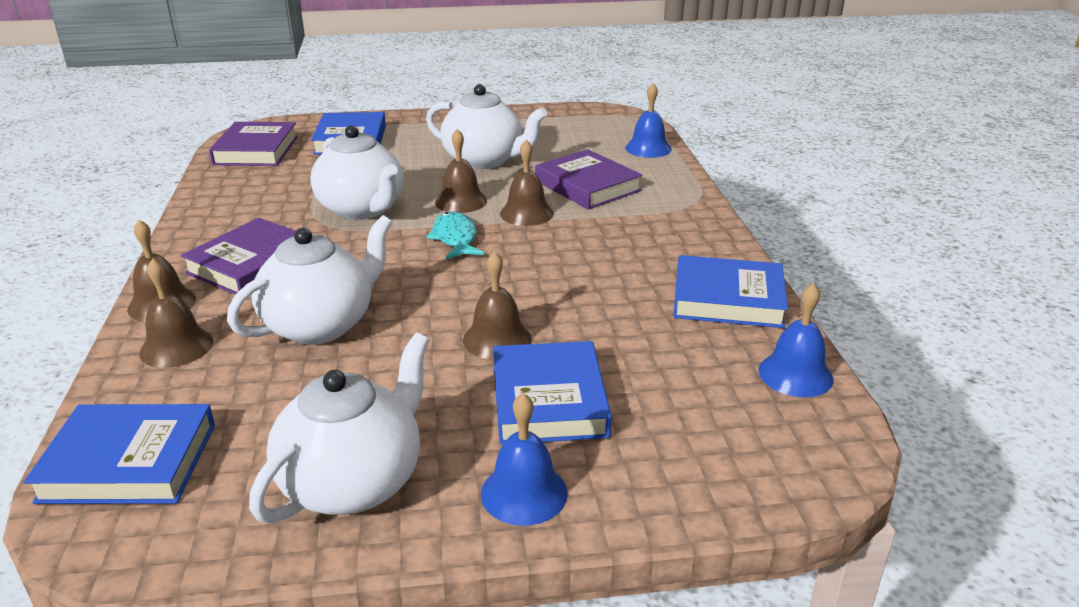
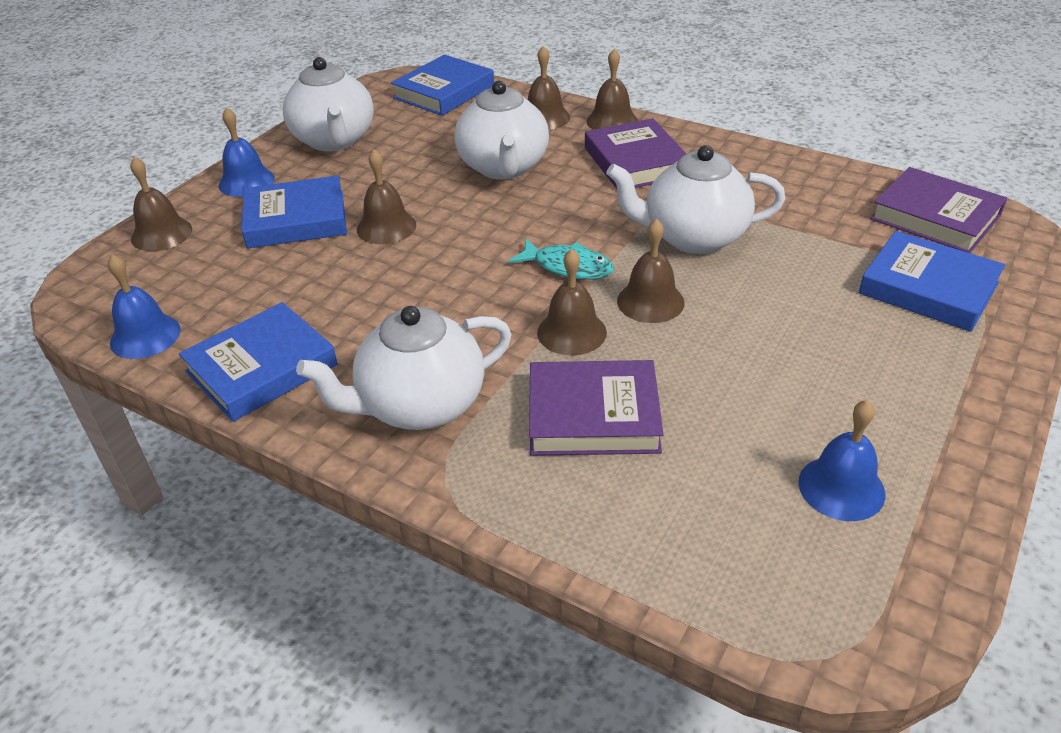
camera: 130 degrees right, 10 degrees up
white teapot [426,84,547,169] -> white teapot moved to [296,306,512,430]
blue book [493,341,612,444] -> blue book turned 45 degrees counterclockwise [242,175,347,249]
blue bell [625,83,672,158] -> blue bell moved to [798,400,885,521]
none -> brown bell [130,157,192,251]

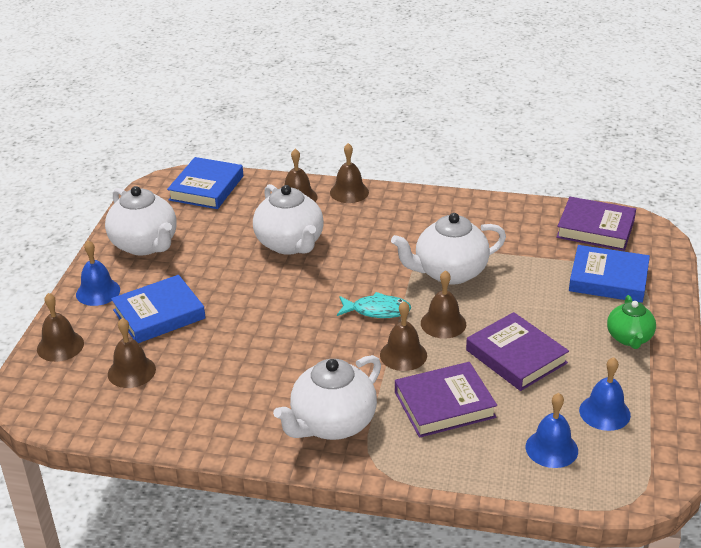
camera: 20 degrees left, 5 degrees down
blue bell [108,254,181,359] -> blue bell moved to [526,393,578,468]
blue book [179,302,338,422] -> none
brown bell [357,149,416,244] -> brown bell moved to [108,318,156,388]
purple book [585,118,687,189] -> purple book moved to [466,312,569,391]
none -> green teapot [607,295,656,349]

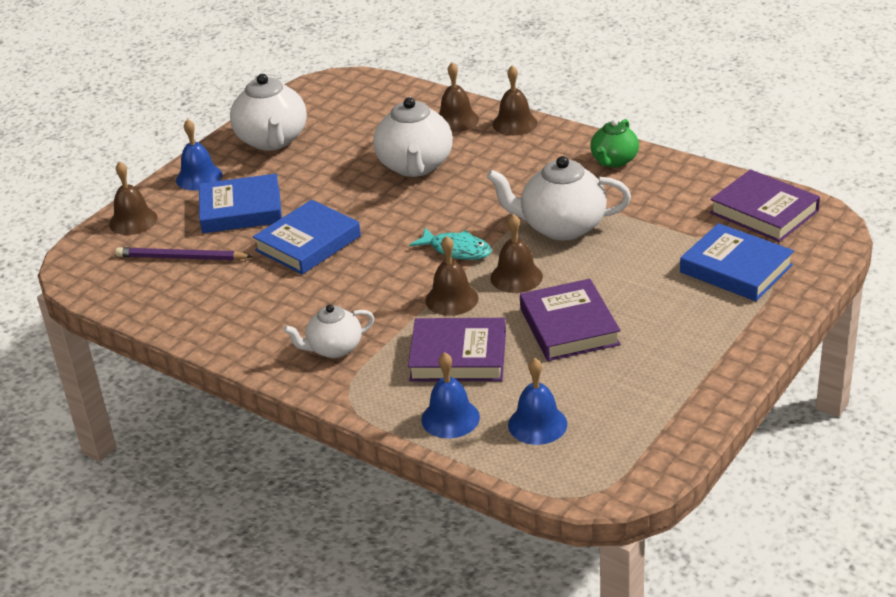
camera: 25 degrees right, 0 degrees up
brown bell [108,318,156,388] -> purple pencil [115,247,253,260]
blue book [167,157,243,209] -> blue book moved to [253,200,361,275]
white teapot [273,355,381,440] -> white teapot [283,305,374,358], size x0.60
blue bell [579,357,631,431] -> blue bell moved to [421,352,480,438]
green teapot [607,295,656,349] -> green teapot moved to [590,119,639,167]

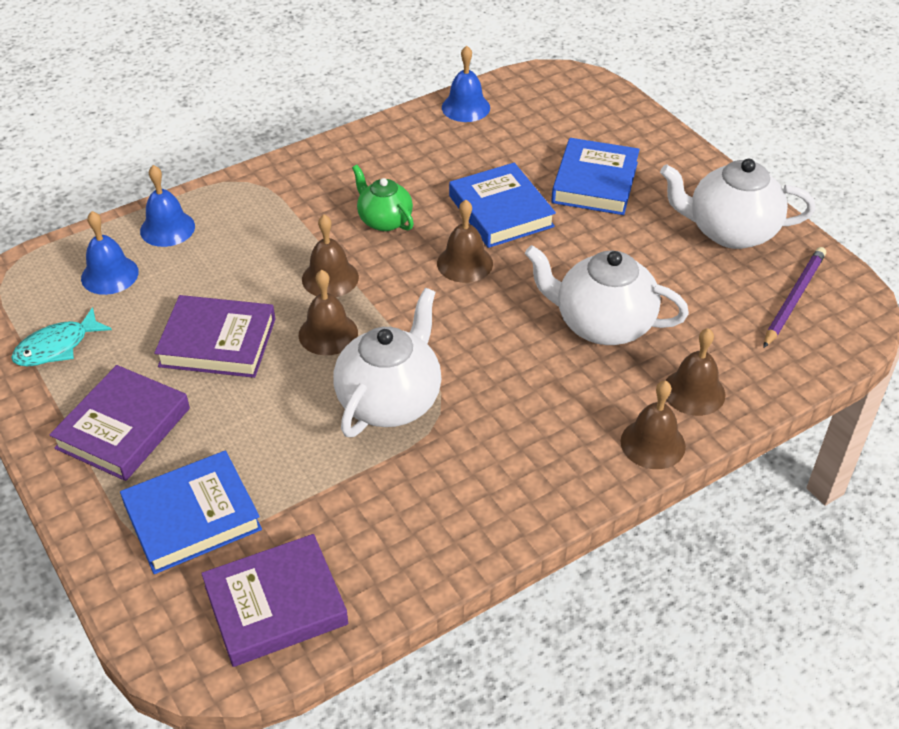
camera: 110 degrees right, 10 degrees up
brown bell [109,161,158,235] -> brown bell moved to [437,200,493,283]
purple pencil [115,247,253,260] -> purple pencil moved to [763,247,826,348]
blue bell [176,119,222,190] -> blue bell moved to [442,46,490,122]
white teapot [283,305,374,358] -> none
purple book [408,318,506,382] -> purple book moved to [49,365,190,481]
turquoise fish [409,227,491,260] -> turquoise fish moved to [11,307,112,366]
green teapot [590,119,639,167] -> green teapot moved to [352,165,414,231]

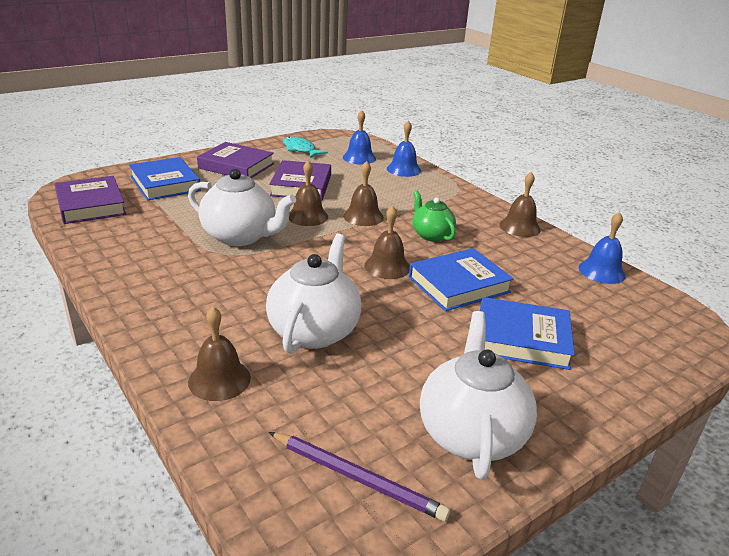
camera: 85 degrees right, 15 degrees down
green teapot [352,165,414,231] -> green teapot turned 75 degrees counterclockwise [412,191,456,242]
brown bell [621,380,686,469] -> brown bell moved to [499,172,541,237]

